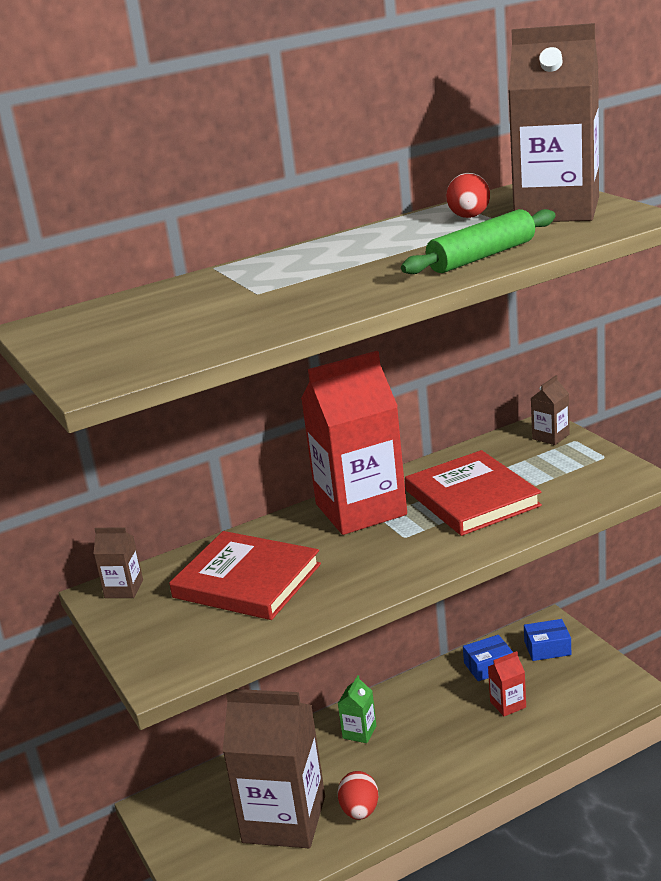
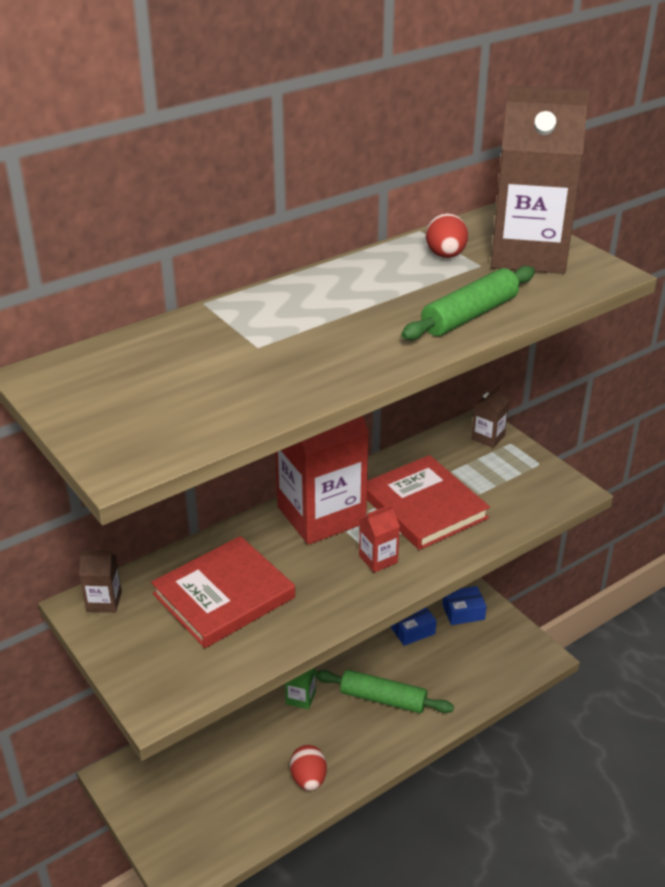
camera: 10 degrees left, 10 degrees up
red book [169,531,321,620] -> red book turned 60 degrees counterclockwise [151,536,295,648]
brown carton [222,689,325,848] -> none
red carton [488,651,526,716] -> red carton moved to [359,504,400,573]
none -> green rolling pin [316,670,454,713]

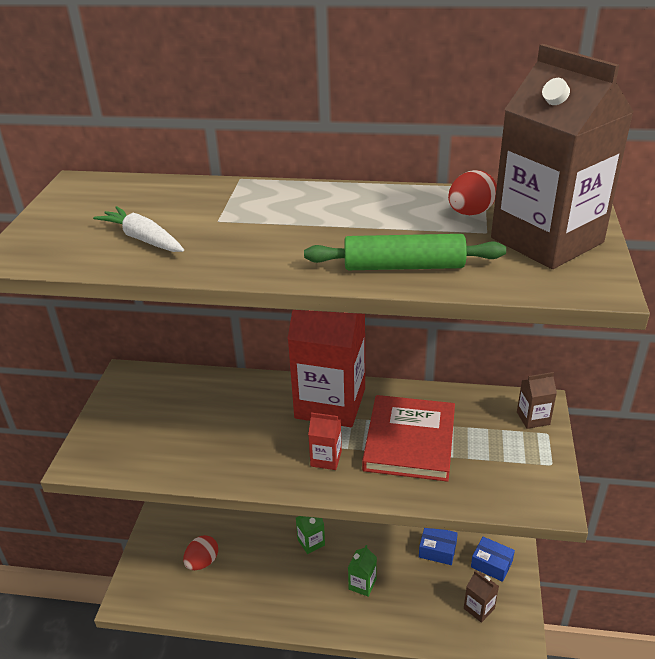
camera: 45 degrees right, 0 degrees up
brown carton [79,550,122,613] -> brown carton moved to [464,571,499,623]
red book [151,536,295,648] -> none
red egg [290,745,327,791] -> red egg moved to [183,535,218,570]
green rolling pin [316,670,454,713] -> green carton [348,545,377,597]
none -> white carrot [93,206,184,252]

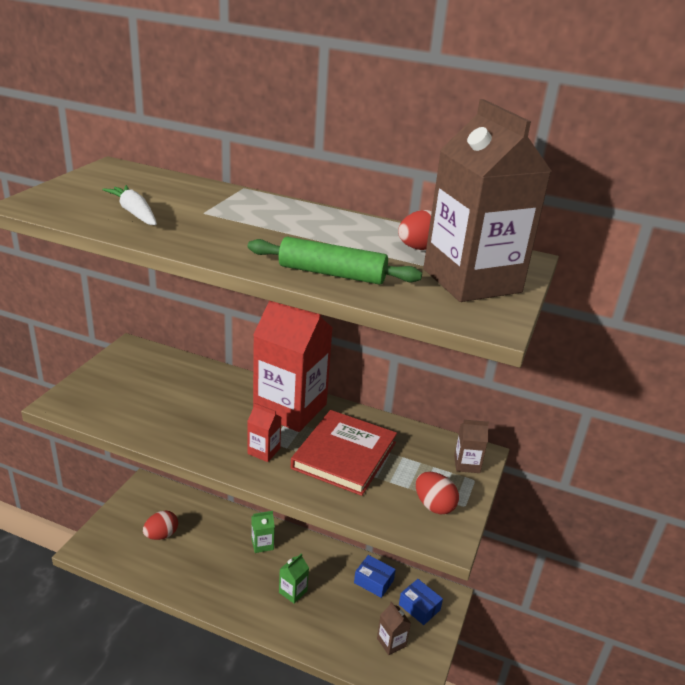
camera: 10 degrees right, 5 degrees down
none -> red egg [416,472,459,514]

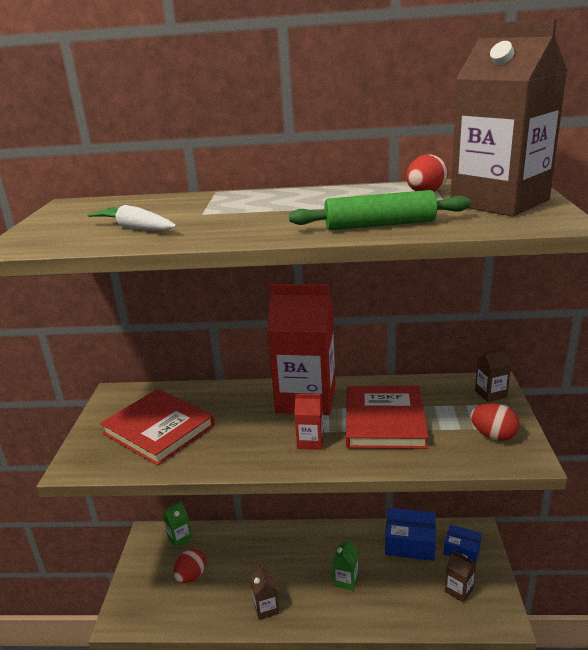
camera: 15 degrees left, 5 degrees down
green carton [251,511,275,553] -> green carton moved to [163,501,192,548]
blue box [354,555,396,598] -> blue box [385,508,436,561], size x1.54
none -> red book [100,389,215,466]
none -> brown carton [250,565,279,620]

